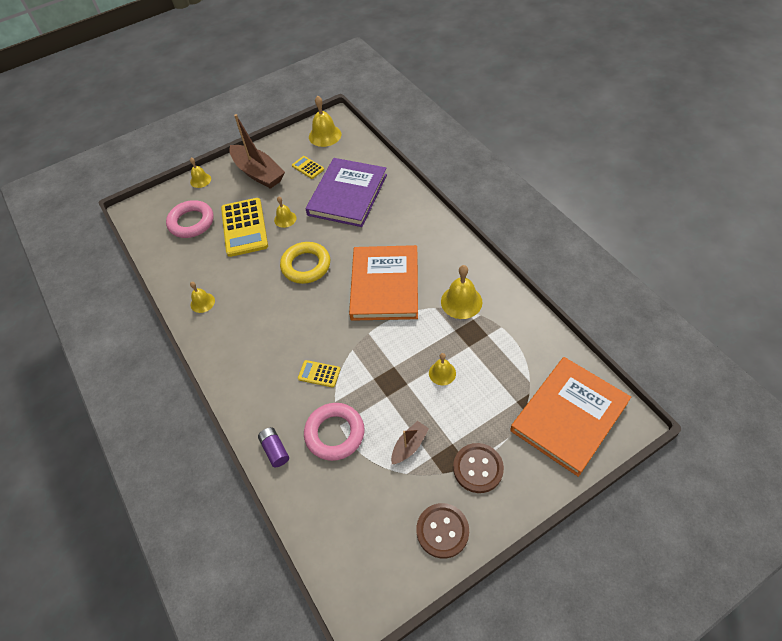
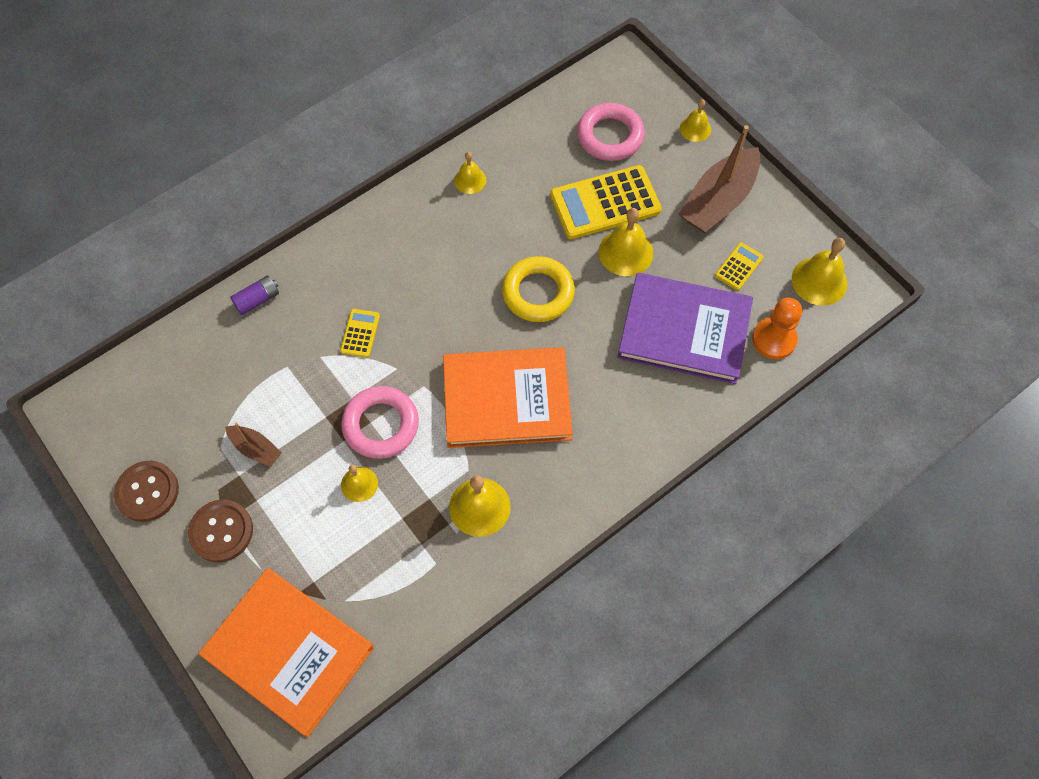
camera: 80 degrees right, 10 degrees up
yellow bell [274,197,296,228] -> yellow bell [599,208,653,276], size x1.64
pink ring [304,403,365,461] -> pink ring moved to [341,386,419,459]
none -> orange pawn [752,298,802,359]

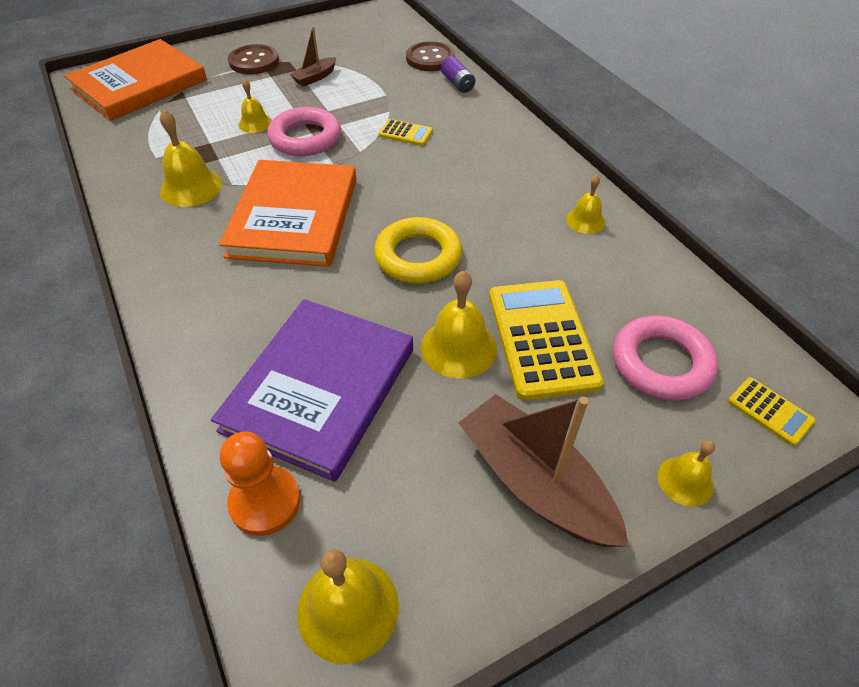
camera: 100 degrees right, 15 degrees down
brown button [114,461,179,522] -> brown button moved to [406,41,455,71]
yellow calculator [715,242,764,291] -> yellow calculator moved to [728,377,816,446]

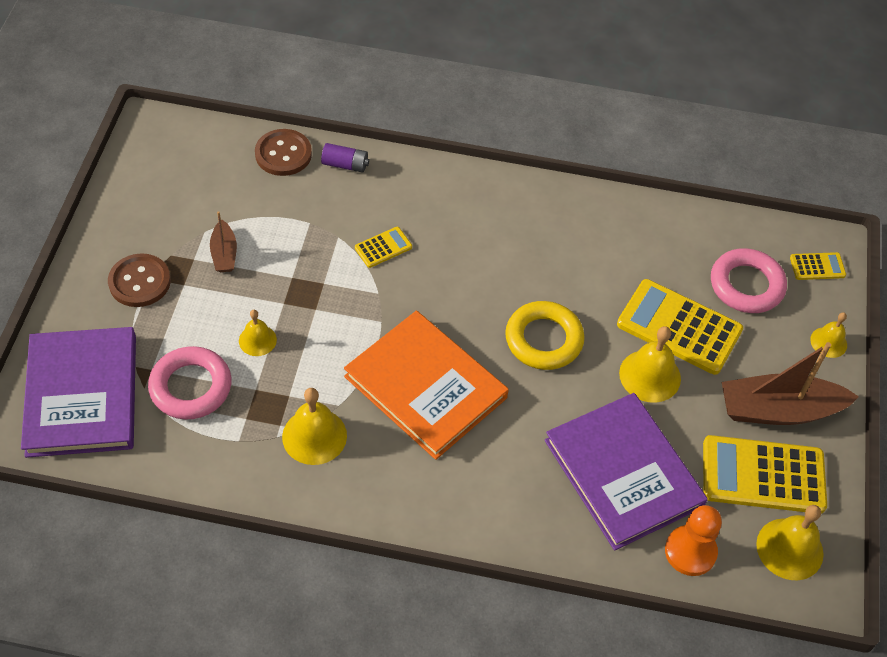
camera: 55 degrees left, 5 degrees up
orange book [64,39,207,121] -> purple book [21,327,136,458]
pink ring [267,107,341,156] -> pink ring moved to [148,346,232,420]
yellow bell [566,175,605,234] -> none
none -> yellow calculator [703,435,827,514]

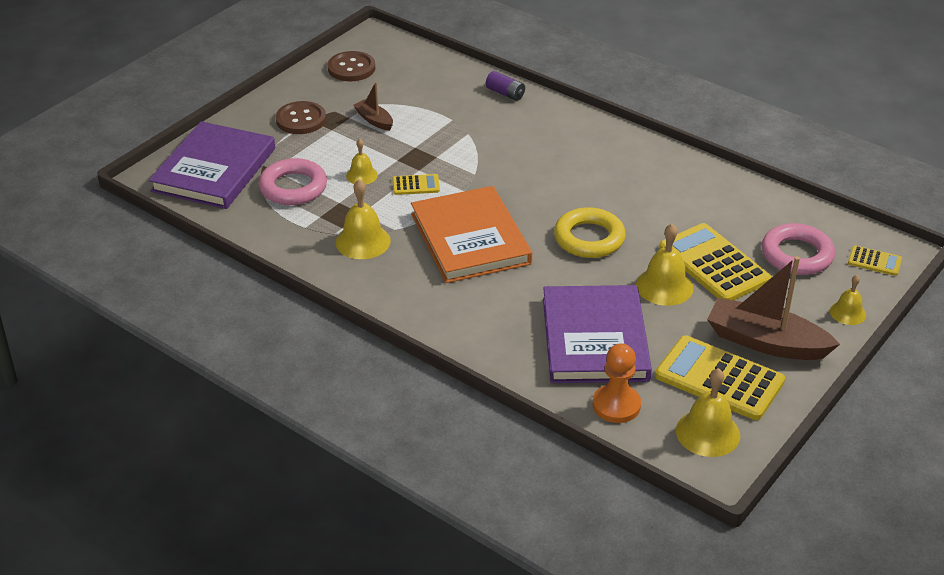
camera: 30 degrees right, 15 degrees down
brown boat [210,211,237,272] -> brown boat turned 120 degrees clockwise [353,82,393,131]
brown button [255,129,312,176] -> brown button moved to [328,51,375,81]
yellow calculator [355,227,412,268] -> yellow calculator moved to [392,174,440,195]

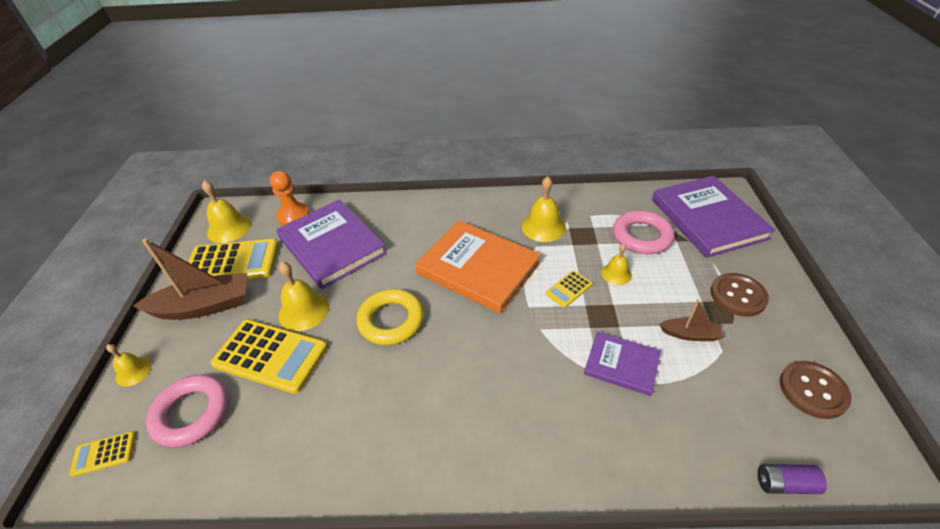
camera: 145 degrees right, 5 degrees up
purple battery [486,71,525,101] -> purple battery moved to [758,464,827,494]
none -> purple book [584,331,661,396]

